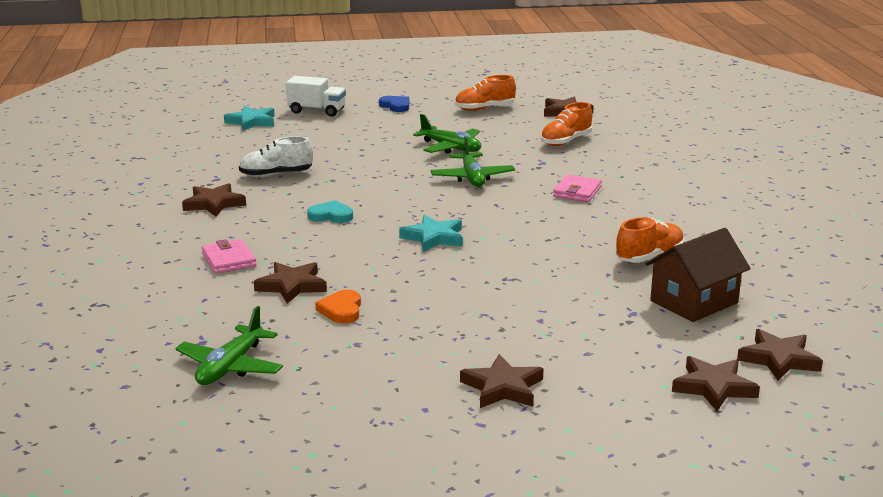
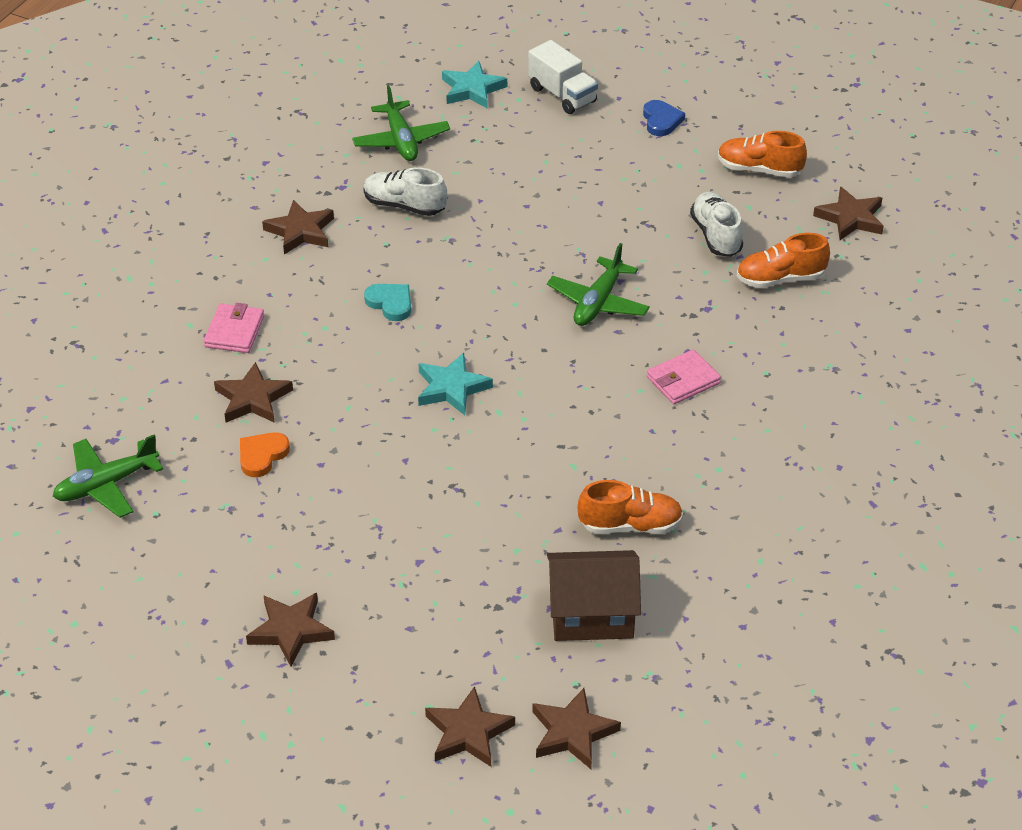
camera: 35 degrees right, 20 degrees up
green plane [413,114,481,154] -> green plane moved to [352,85,450,161]
none -> white shoe [690,192,743,257]

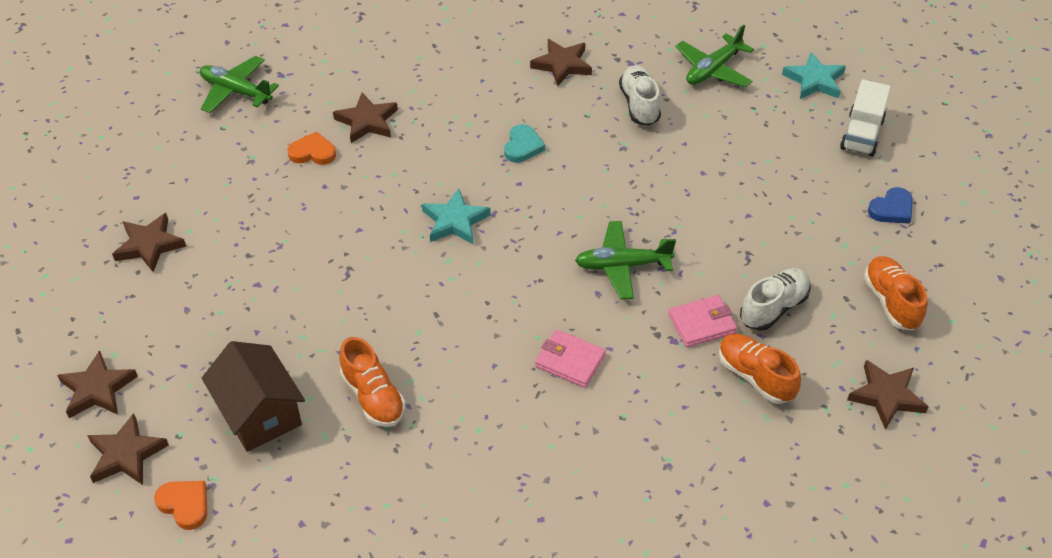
camera: 60 degrees right, 5 degrees up
pink wallet [204,303,264,353] -> pink wallet moved to [668,295,737,347]
none -> orange heart [154,481,207,530]

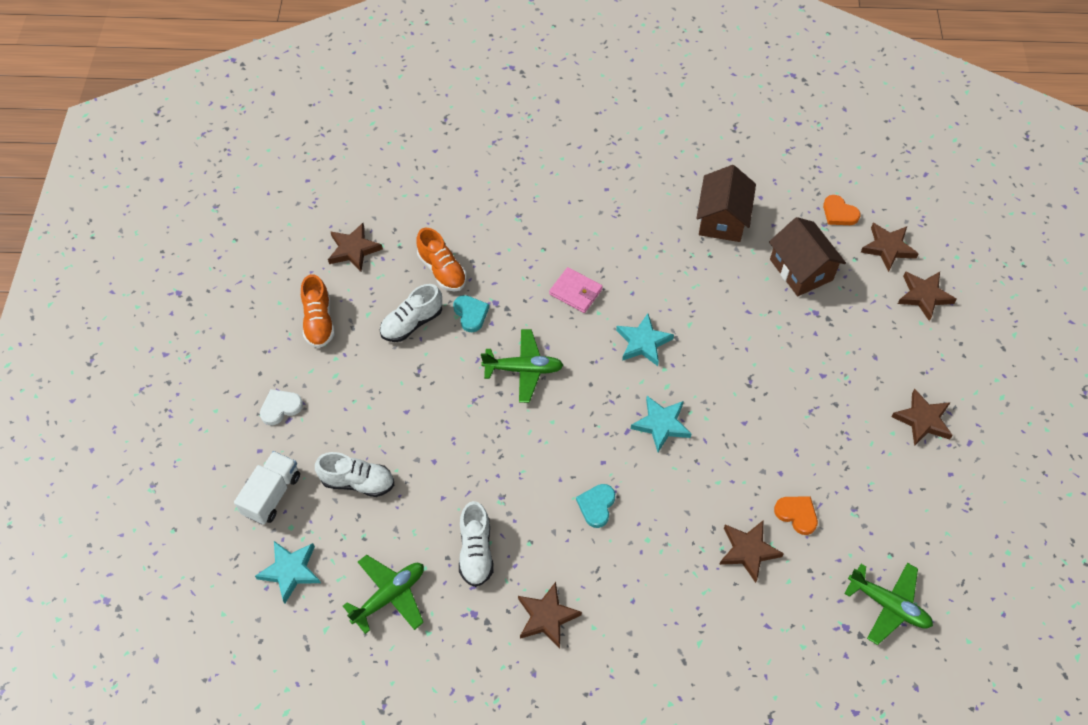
camera: 175 degrees left, 10 degrees up
orange heart [287,131,336,165] -> orange heart turned 150 degrees counterclockwise [774,496,818,535]
orange shoe [339,337,406,427] -> none
pink wallet [668,295,737,347] -> turquoise heart [453,295,489,332]
blue heart [868,187,913,224] -> white heart [260,389,303,425]
none -> white shoe [315,452,394,497]
none -> turquoise star [616,314,674,366]
none -> brown house [696,165,756,242]

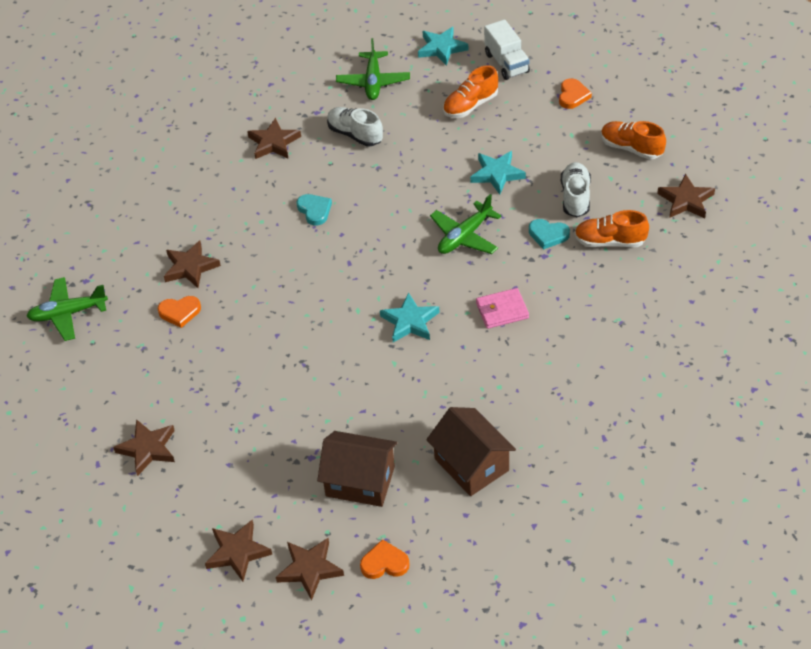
camera: 135 degrees right, 10 degrees down
white heart [260,389,303,425] -> orange heart [559,78,592,109]
white shoe [315,452,394,497] -> orange shoe [443,65,498,118]
turquoise star [631,396,691,452] -> turquoise star moved to [470,151,526,194]

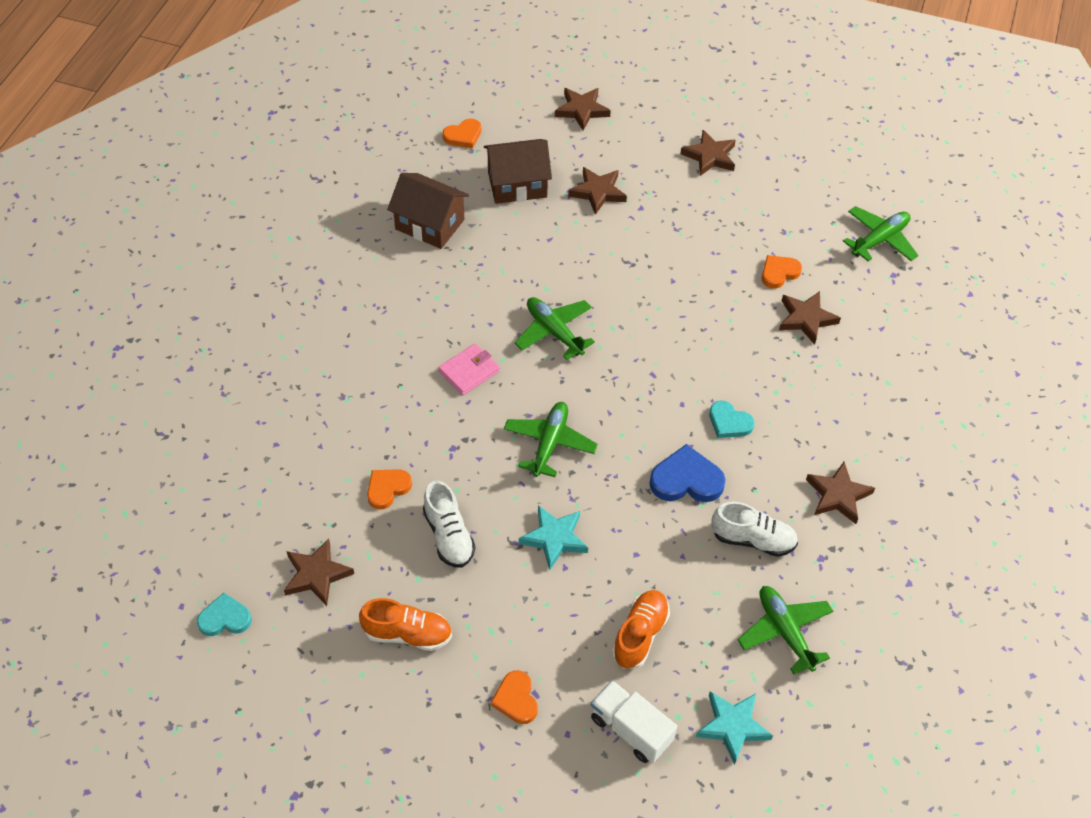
camera: 150 degrees right, 5 degrees up
brown star [276,538,344,600] -> brown star moved to [568,167,627,215]
turquoise star [380,292,440,342] -> green plane [515,297,595,360]
turquoise heart [529,219,570,250] -> turquoise heart moved to [197,593,252,636]
orange shoe [574,210,649,247] -> orange heart [367,469,412,510]
none -> blue heart [649,444,726,502]

